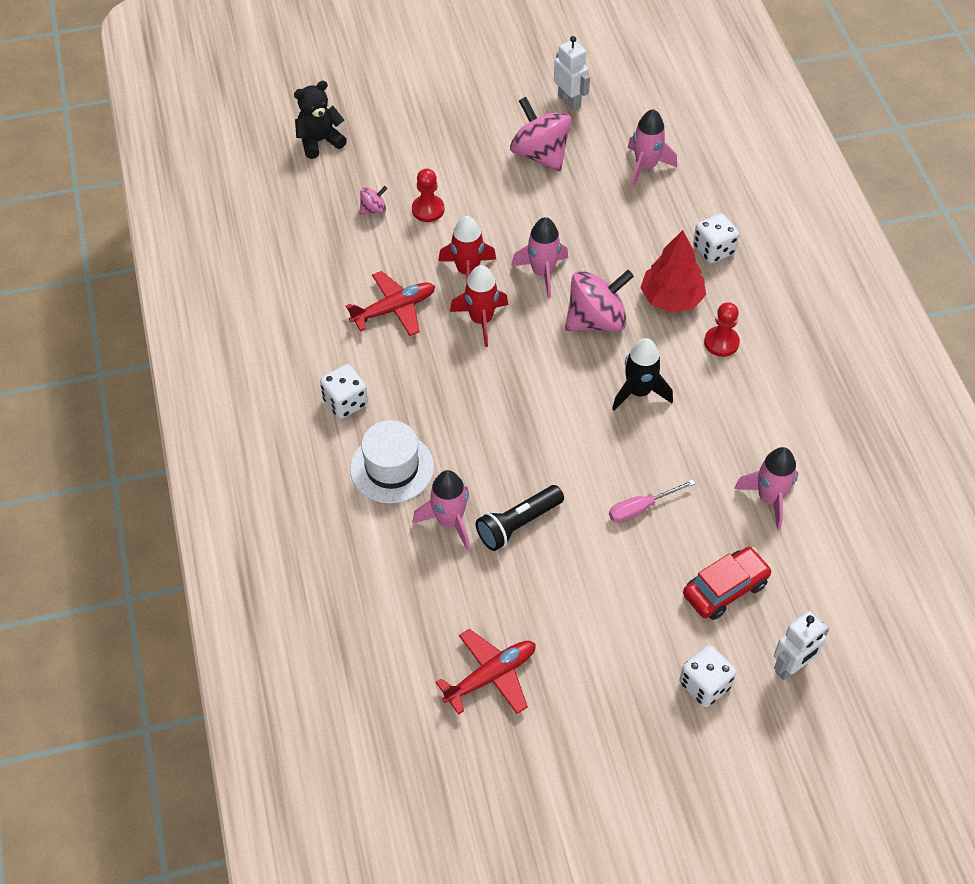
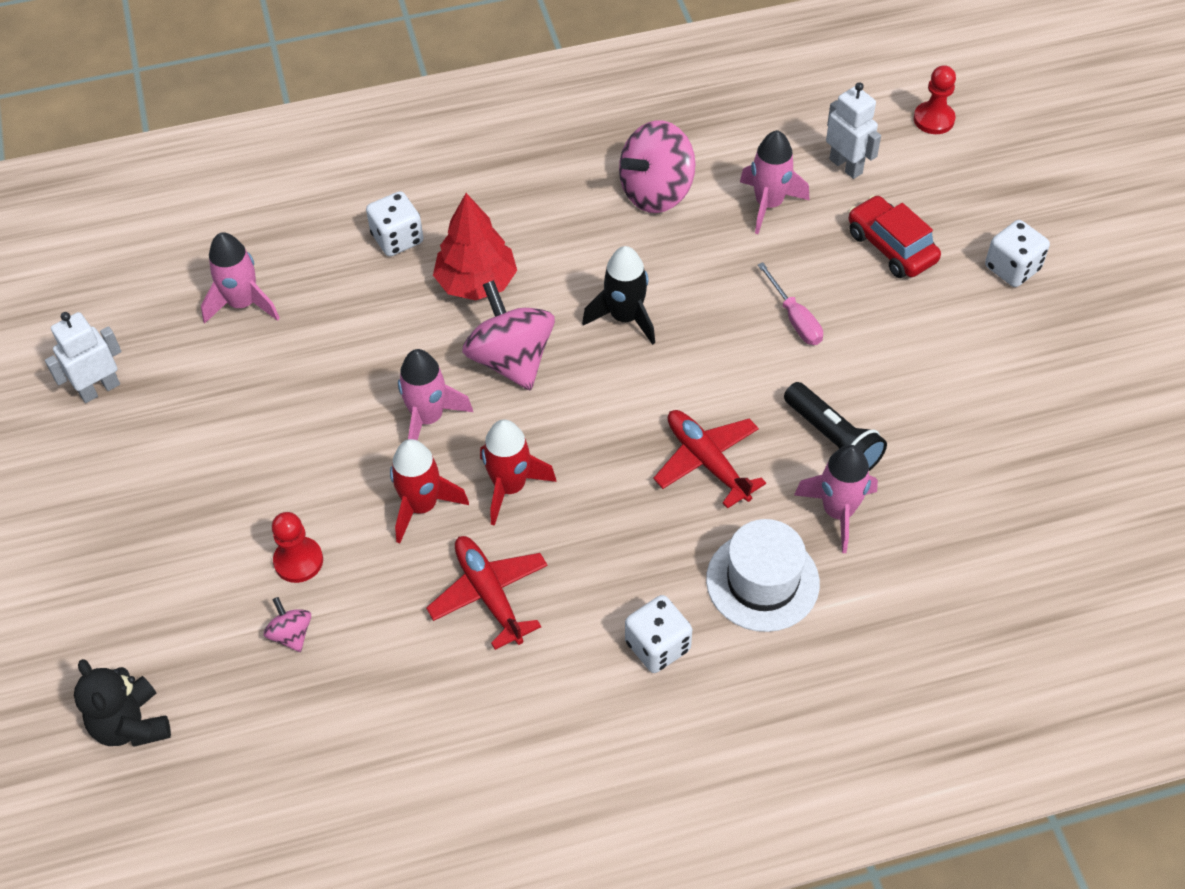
camera: 90 degrees left, 0 degrees up
red plane [436,629,536,715] -> red plane moved to [653,410,766,509]
pink spinning top [510,97,572,171] -> pink spinning top moved to [619,120,695,213]
red pawn [704,302,740,357] -> red pawn moved to [914,65,956,134]
white robot [774,611,830,680] -> white robot moved to [826,82,881,179]

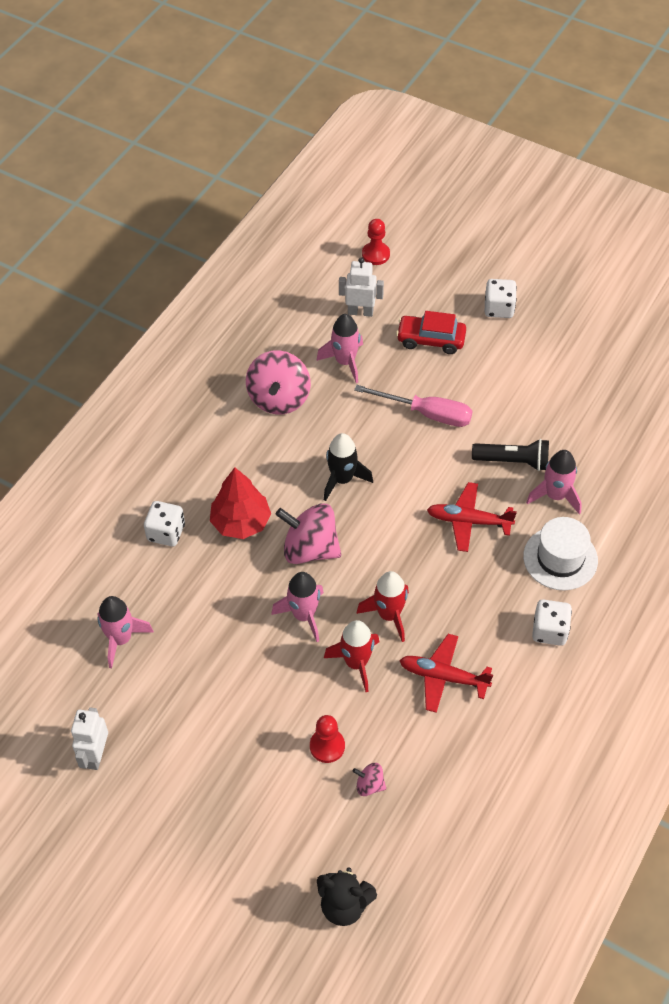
camera: 45 degrees left, 0 degrees up
pink screwdriver [758,262,823,345] -> pink screwdriver [354,385,472,427], size x1.57

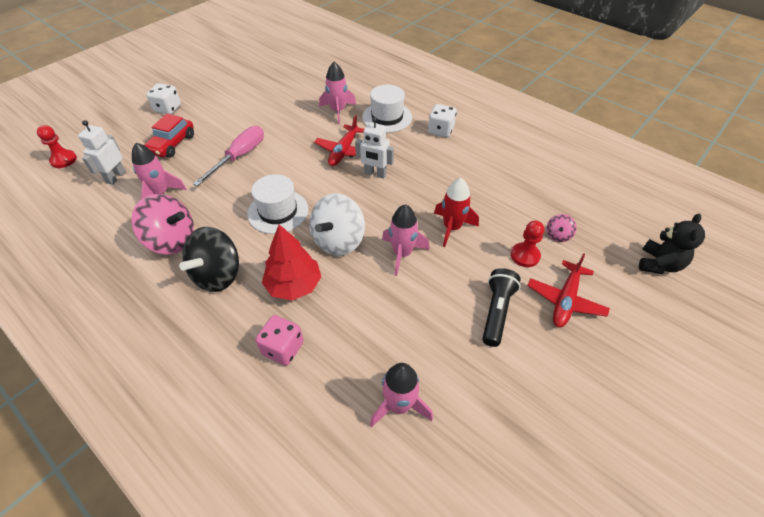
camera: 80 degrees left, 5 degrees down
white robot [71,707,108,770] -> white robot moved to [355,117,394,179]
white dice [144,501,185,546] -> pink dice [256,315,304,366]
pink spinning top [276,503,341,564] -> white spinning top [309,194,365,256]
black rocket [324,433,373,501] -> white hat [247,174,308,234]
red rocket [356,571,409,642] -> none
red plane [399,634,493,713] -> red plane moved to [527,253,610,327]
black flashlight [472,439,549,471] -> black flashlight moved to [483,268,521,347]
none -> black spinning top [179,227,239,292]

